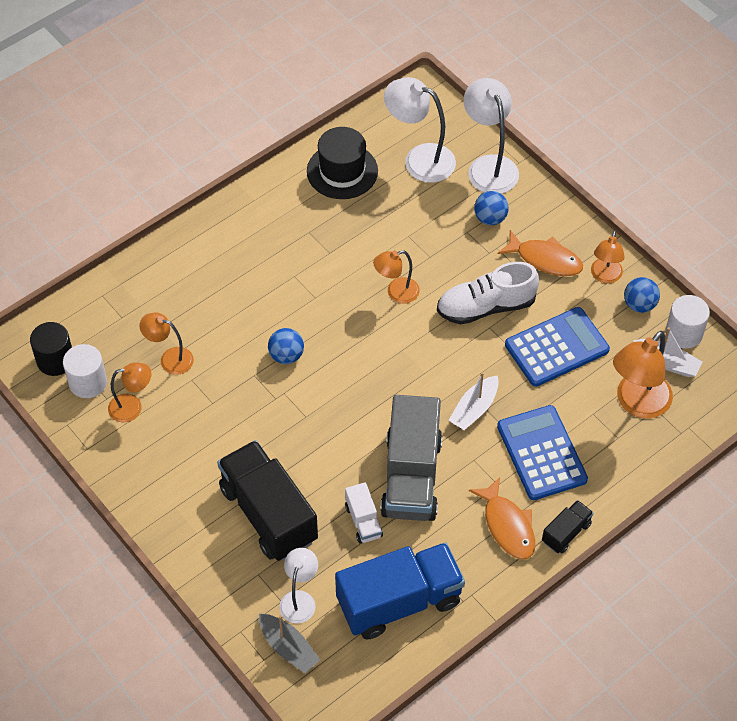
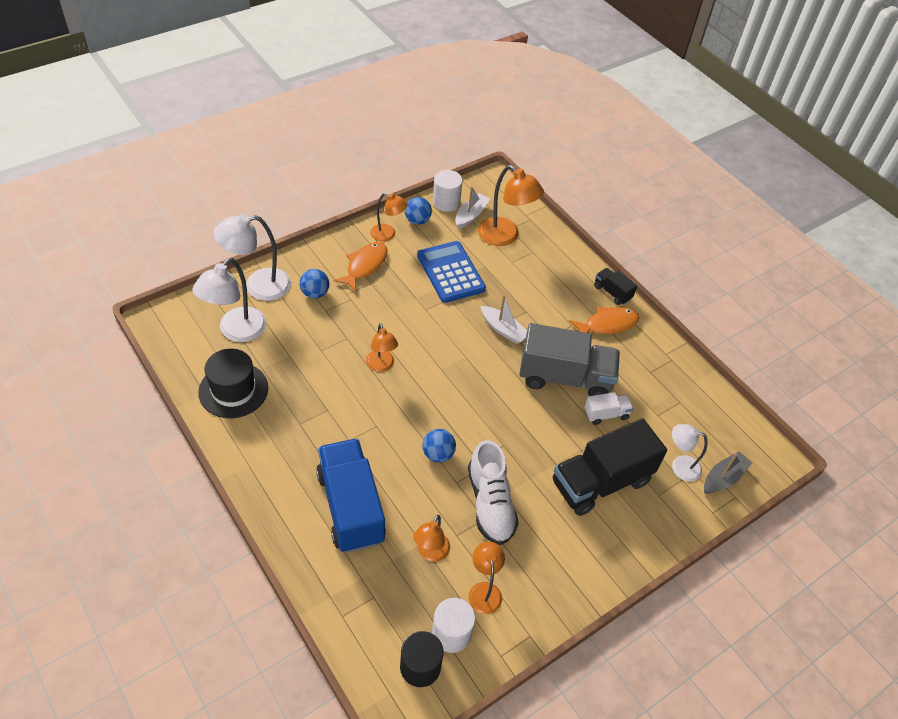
camera: 90 degrees left, 5 degrees down
blue truck [335,542,465,640] -> blue truck moved to [316,438,386,553]
white shoe [437,262,539,324] -> white shoe moved to [468,440,519,545]
blue calculator [497,405,588,500] -> none

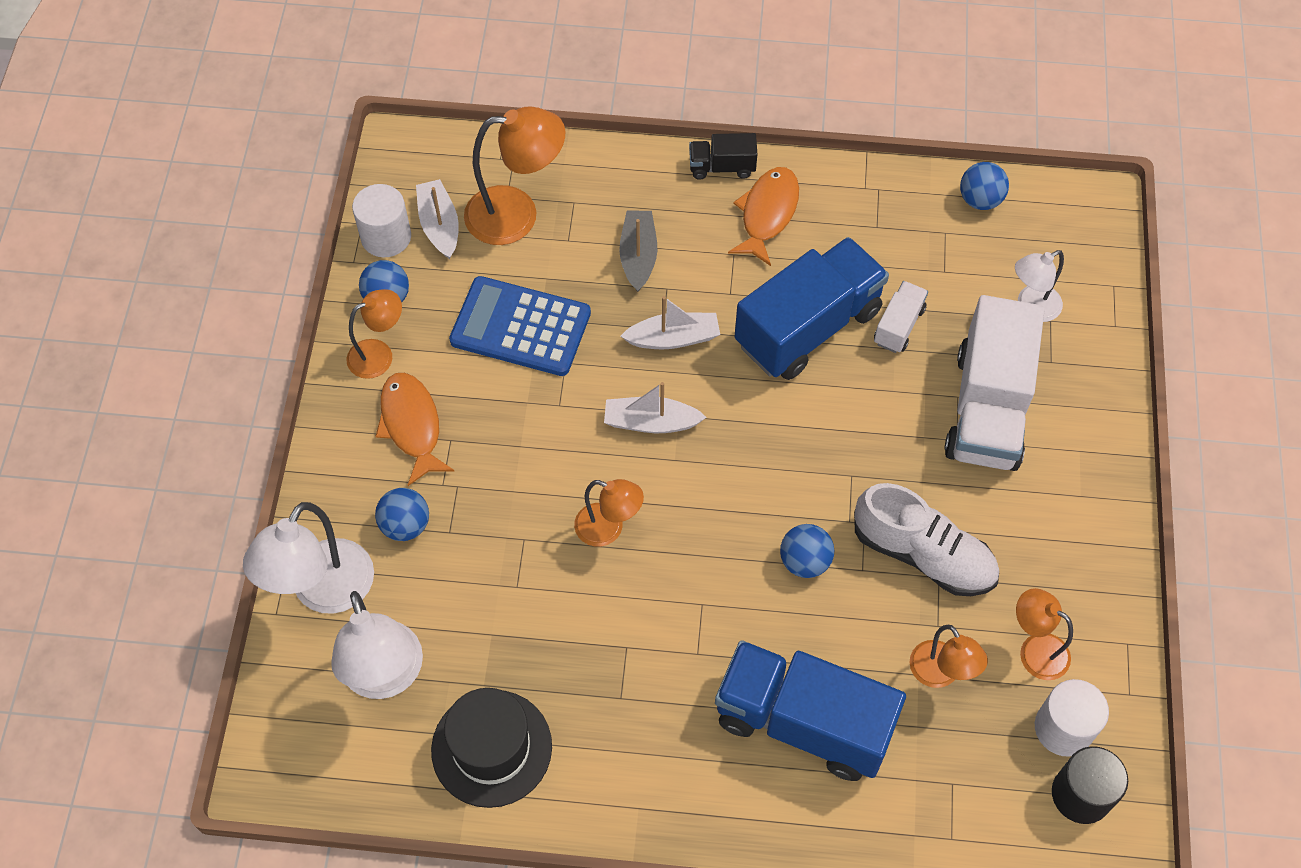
camera: 45 degrees left, 10 degrees up
grey truck [519,323,620,396] -> blue truck [735,237,889,380]
black truck [553,418,667,516] -> white truck [944,295,1045,471]
grey boat [704,451,752,494] -> grey boat moved to [619,210,657,292]
none -> white boat [604,382,707,433]
none -> blue ball [960,162,1009,210]

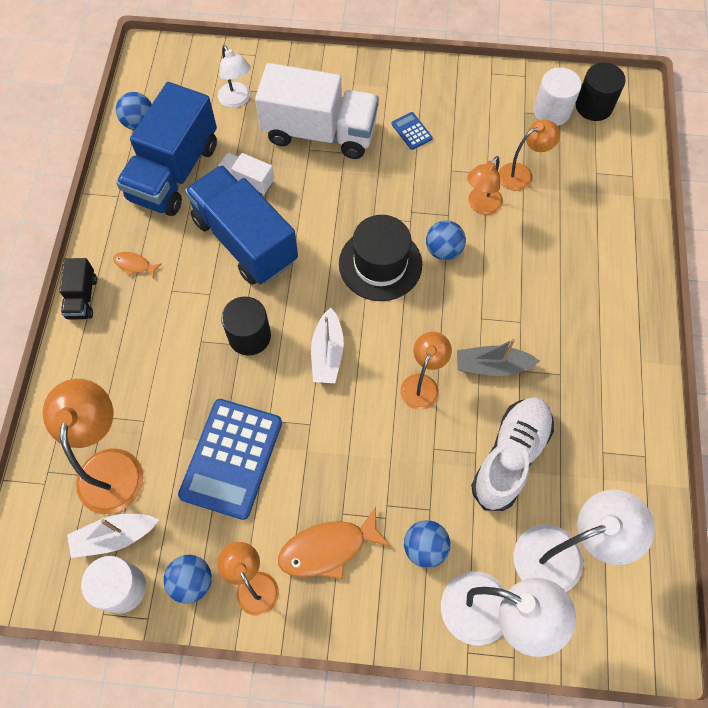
camera: 90 degrees left, 5 degrees up
black hat [431,688,552,808] -> black hat moved to [339,215,422,301]
grey boat [619,210,657,292] -> grey boat moved to [457,339,540,376]
white boat [621,296,720,349] -> black cylinder [221,297,271,356]
blue truck [715,640,906,781] -> blue truck moved to [116,82,217,216]
orange fish [728,167,799,266] -> orange fish [113,252,162,279], size x0.51
white shoe [854,483,999,596] -> white shoe moved to [471,397,554,511]
orange lamp [1016,588,1073,680] -> orange lamp moved to [467,156,503,215]
none -> blue calculator [392,112,433,150]

